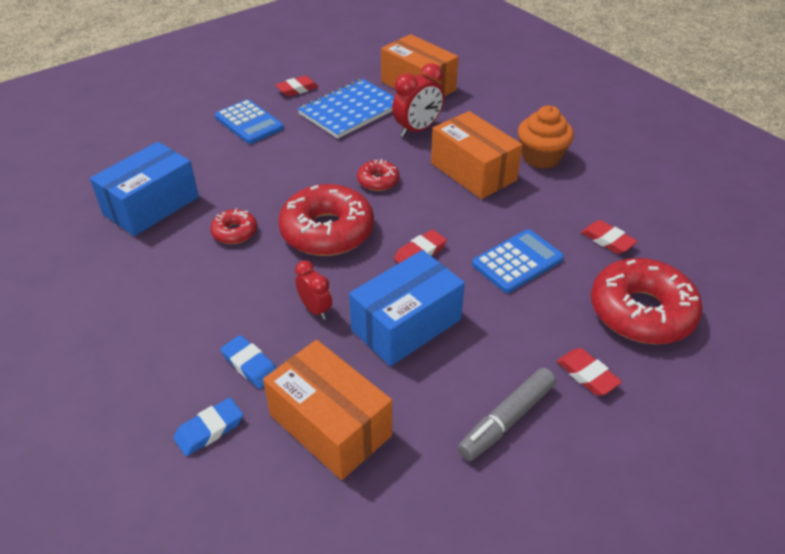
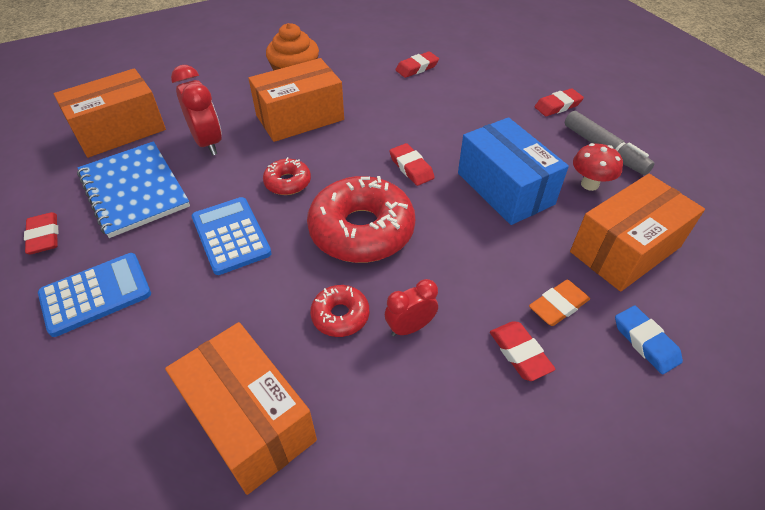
camera: 80 degrees left, 5 degrees up
blue box [90,142,199,236] -> orange box [165,322,317,495]
blue eraser [220,335,277,389] -> orange eraser [529,280,590,326]
red clock [295,260,332,320] -> red clock moved to [385,279,438,337]
blue calculator [472,229,564,293] -> blue calculator moved to [192,197,272,275]
red donut [591,258,703,344] -> none
none -> red eraser [490,321,555,381]
none -> red mushroom [573,143,623,191]

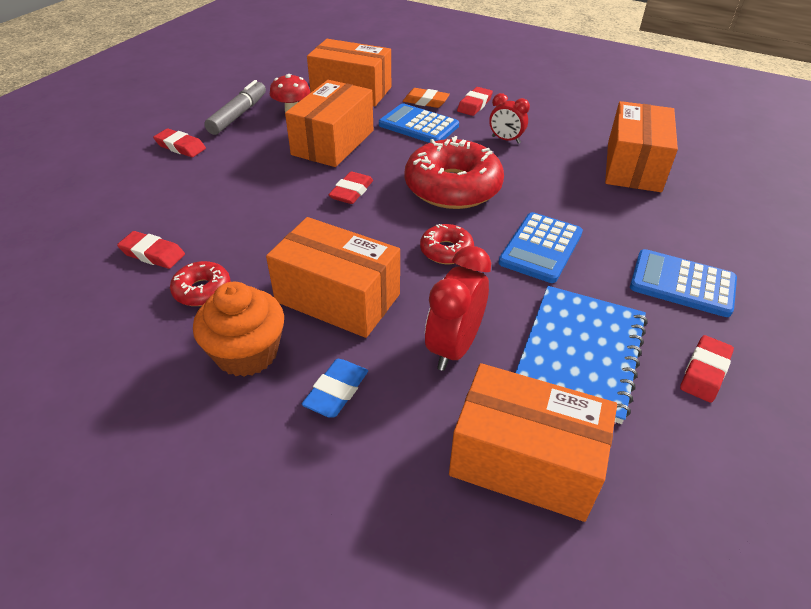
camera: 125 degrees left, 5 degrees down
red donut [310,285,369,337] -> red donut moved to [170,261,231,306]
blue box [458,117,569,225] -> orange box [285,80,373,167]
blue eraser [615,306,683,374] -> blue eraser moved to [302,359,368,417]
none -> blue calculator [379,103,459,143]

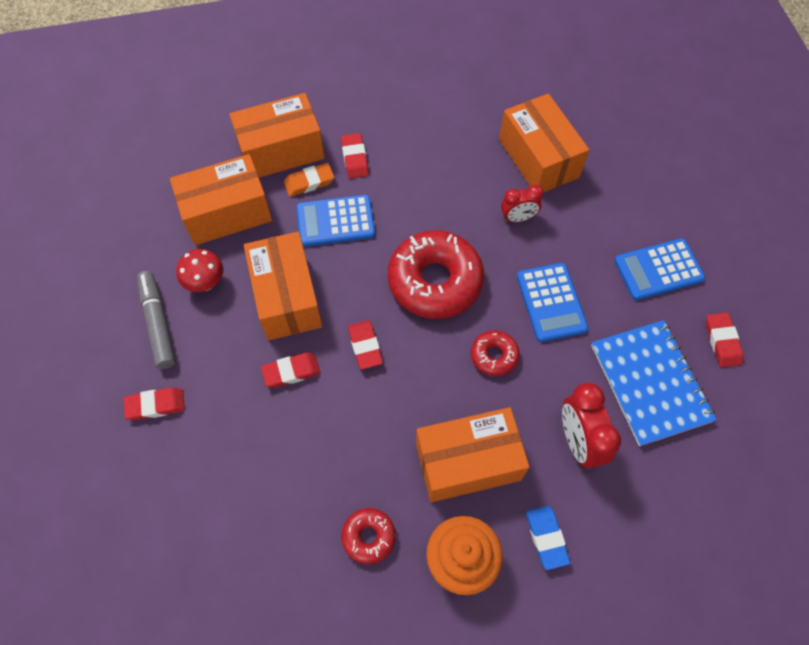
camera: 40 degrees left, 20 degrees up
red eraser [117,231,185,269] -> red eraser moved to [261,353,321,388]
orange box [449,363,617,522] -> orange box moved to [229,93,325,178]
red clock [489,93,530,144] -> red clock moved to [501,185,544,222]

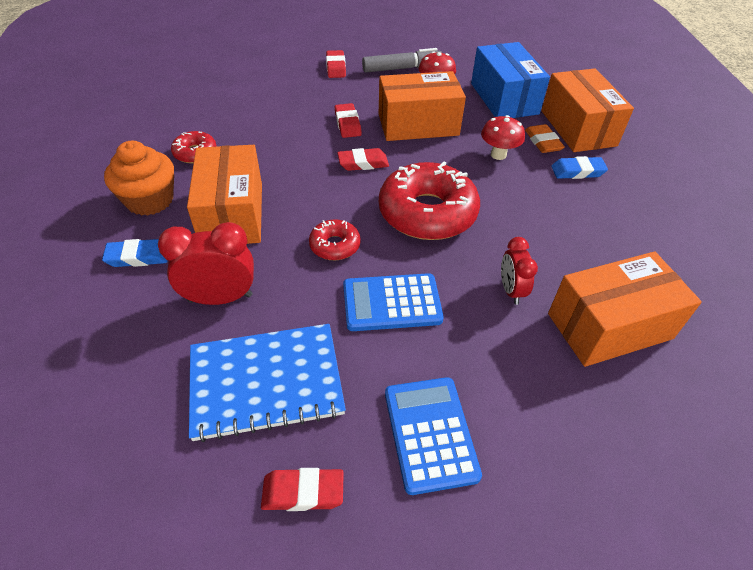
camera: 95 degrees right, 15 degrees down
orange box [170,154,272,245] -> blue box [471,42,550,118]
blue calculator [296,195,375,247] -> red mushroom [481,115,525,160]
red eraser [341,133,369,179] -> blue eraser [551,156,608,179]

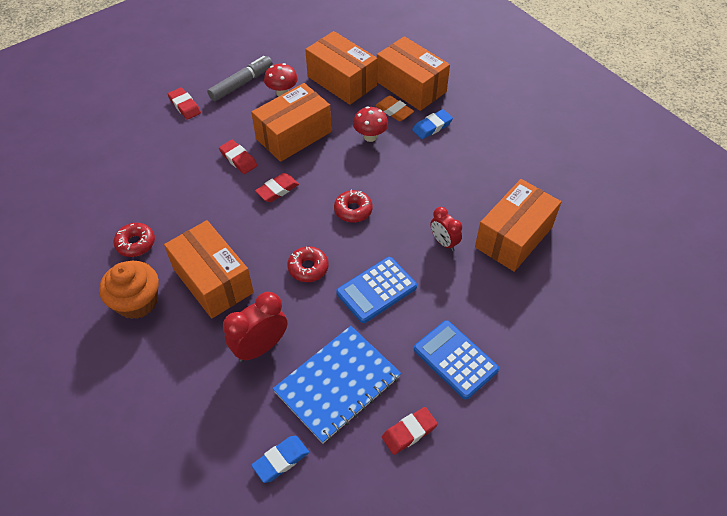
camera: 30 degrees left, 5 degrees up
blue eraser [102,239,168,267] -> blue eraser moved to [251,436,309,483]
red donut [379,162,480,240] -> red donut [334,190,373,223], size x0.49
blue box [471,42,550,118] -> orange box [305,31,378,105]

